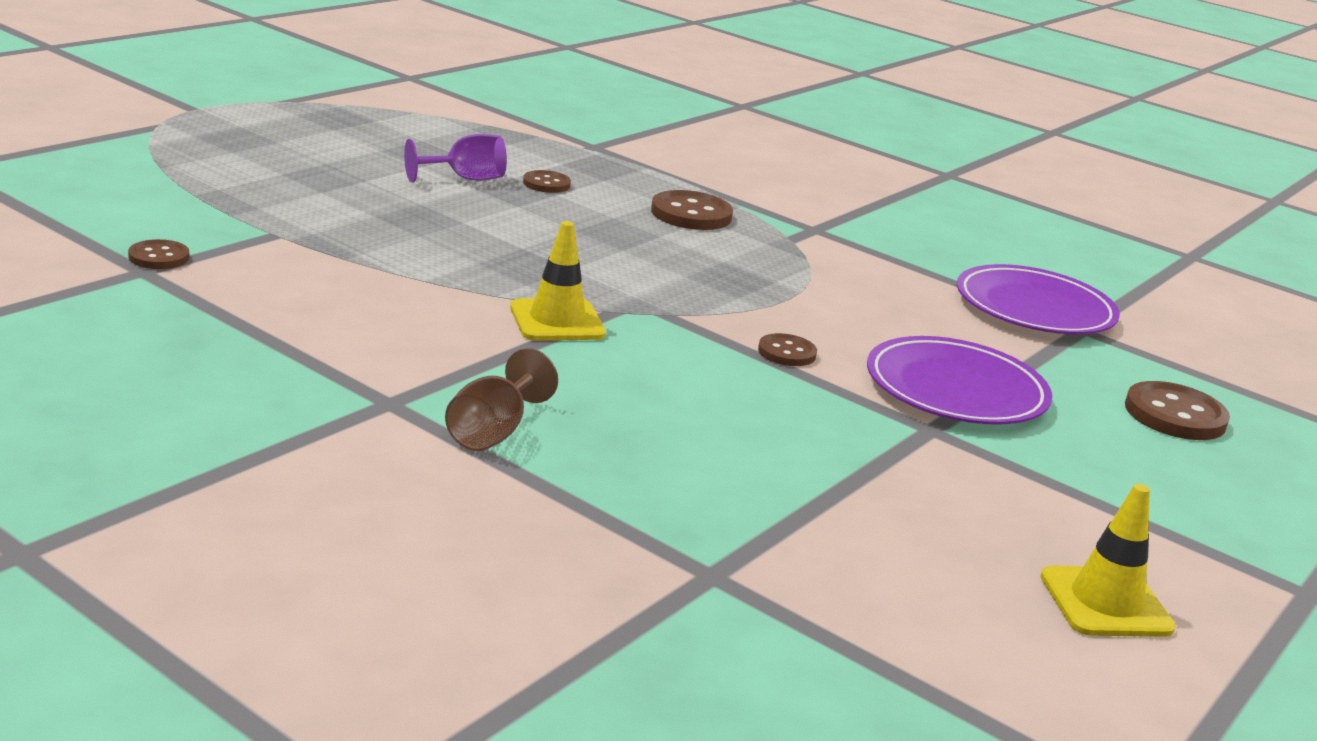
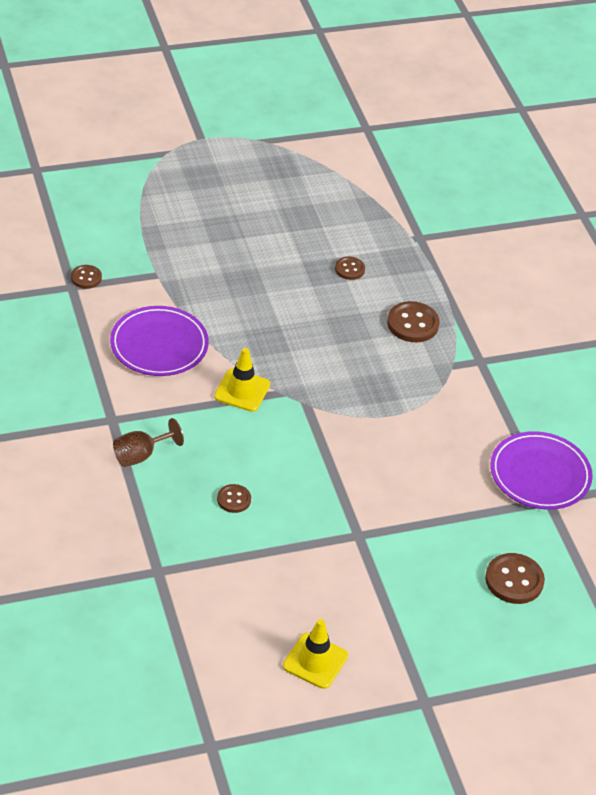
camera: 35 degrees right, 20 degrees up
purple goblet [404,134,507,182] -> none
brown button [758,333,817,366] -> brown button moved to [217,484,251,513]
purple plate [867,336,1052,425] -> purple plate moved to [110,306,209,376]

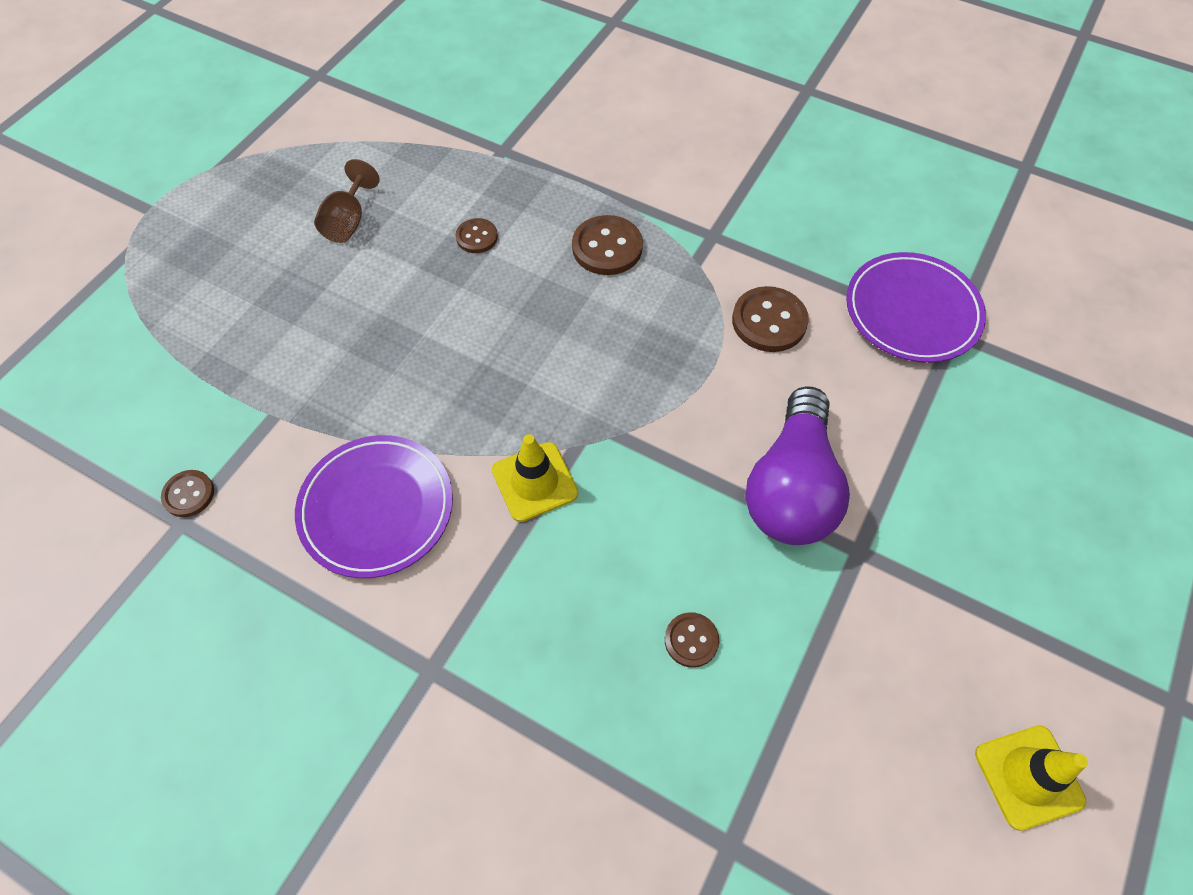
camera: 40 degrees left, 15 degrees up
brown goblet [113,418,184,467] -> brown goblet moved to [314,159,379,243]
brown button [485,553,545,604] -> brown button moved to [732,286,809,352]
none -> purple light bulb [745,386,850,545]

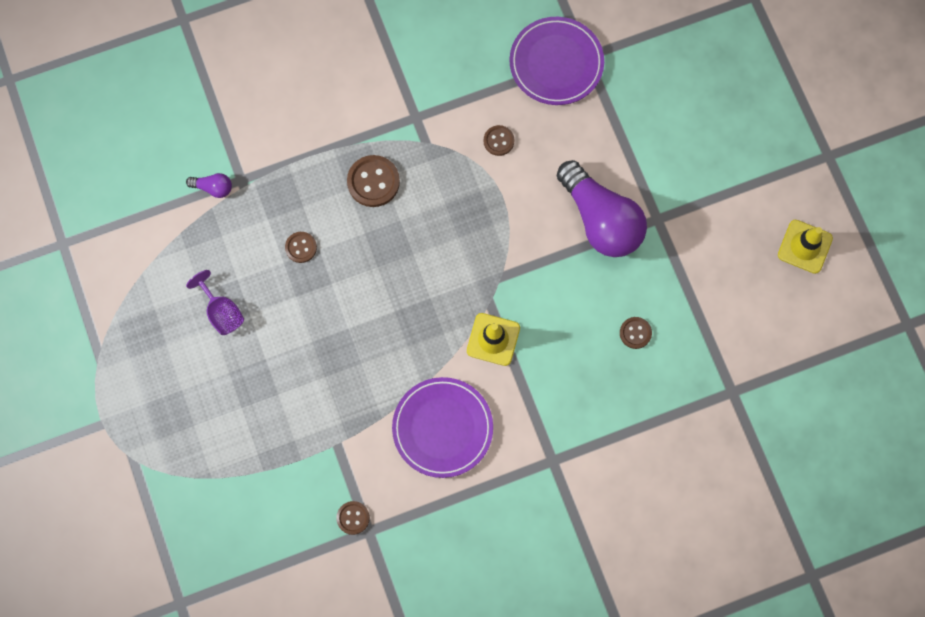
camera: 50 degrees left, 15 degrees up
brown goblet [314,159,379,243] -> purple goblet [186,270,244,335]
brown button [732,286,809,352] -> brown button [483,125,514,156], size x0.59
none -> purple light bulb [186,173,232,198]

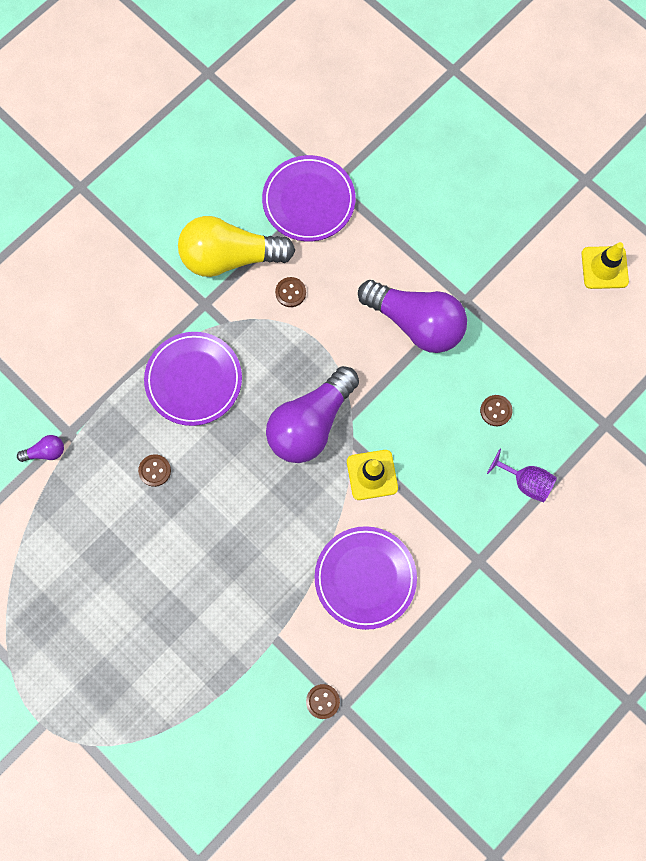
camera: 25 degrees left, 0 degrees up
purple goblet [186,270,244,335] -> purple goblet moved to [487,449,557,503]
brown button [347,155,400,207] -> purple plate [144,332,242,426]
none -> yellow light bulb [178,216,295,277]
none -> purple light bulb [266,366,359,463]

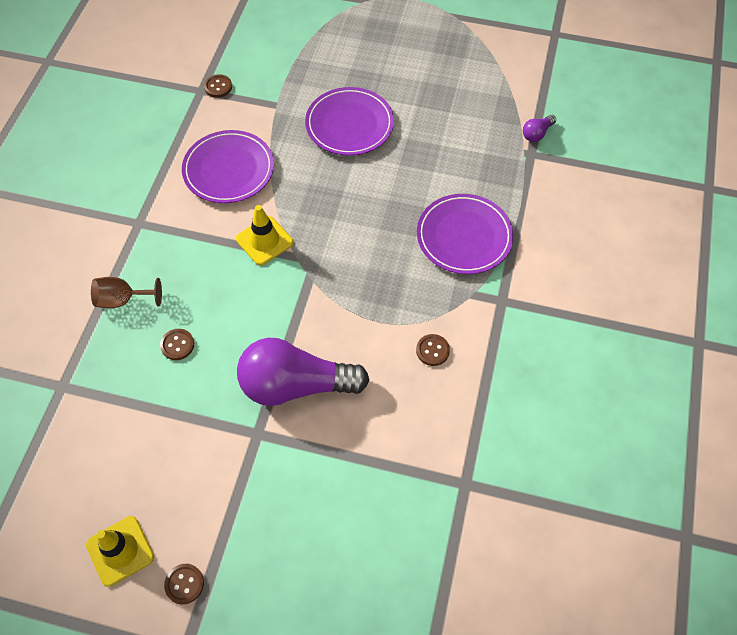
camera: 150 degrees right, 15 degrees down
brown button [138,454,171,487] -> brown button moved to [164,564,204,604]
yellow light bulb [178,216,295,277] -> none
purple plate [262,155,356,241] -> purple plate moved to [305,87,394,156]
purple light bulb [266,366,359,463] -> none
purple goblet [487,449,557,503] -> brown goblet [91,277,162,308]

